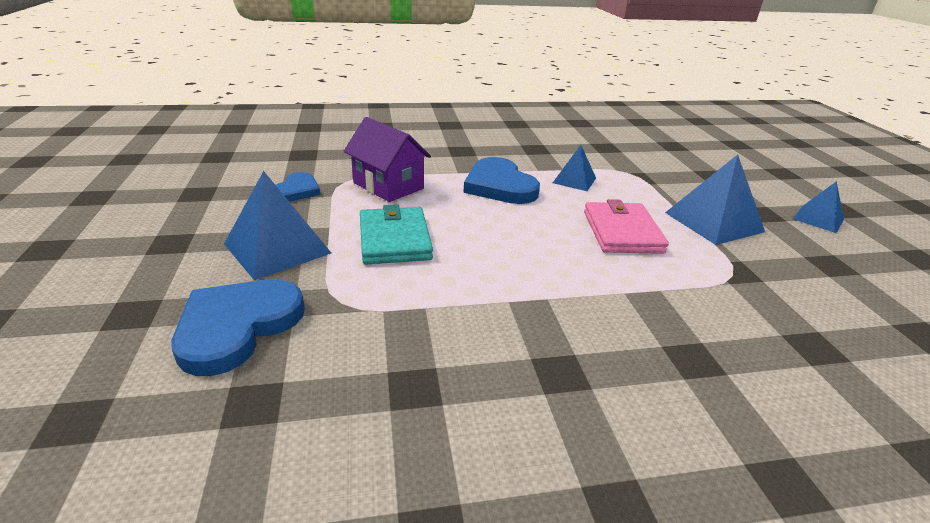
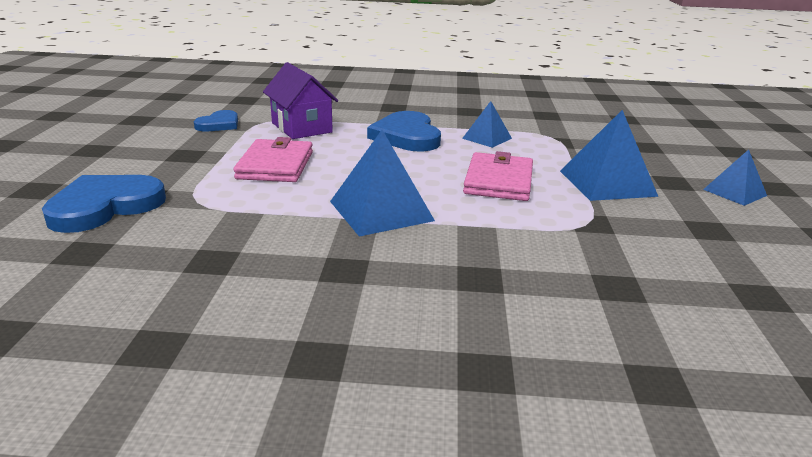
camera: 15 degrees right, 5 degrees down
blue pyramid [224,171,331,280] -> blue pyramid moved to [330,130,435,237]
turquoise wallet [360,204,433,264] -> pink wallet [233,137,313,182]

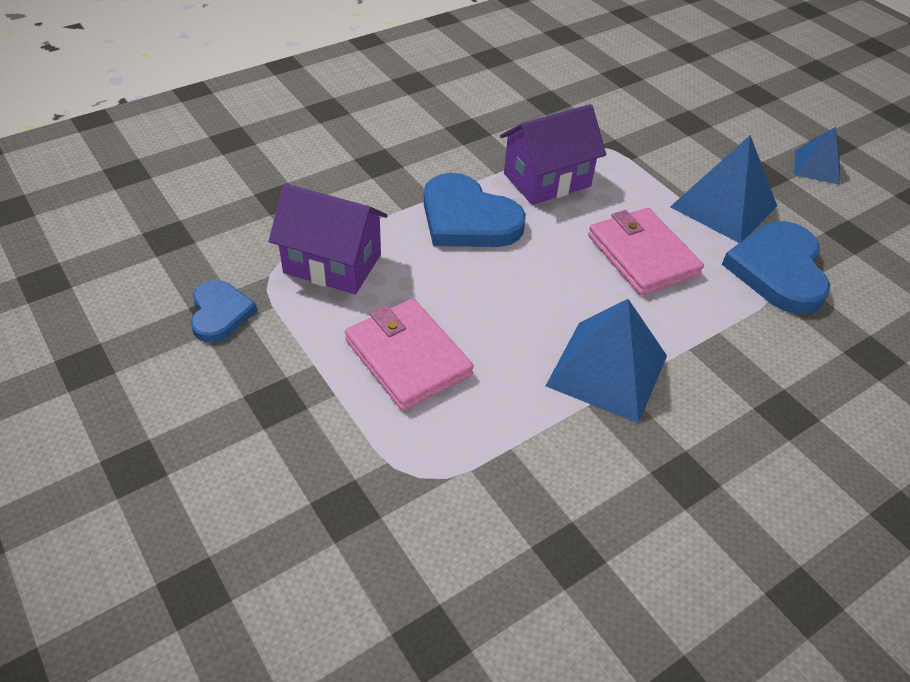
camera: 40 degrees left, 20 degrees up
blue heart [42,175,166,233] -> blue heart moved to [722,221,830,314]
blue pyramid [462,101,512,148] -> purple house [500,104,606,205]

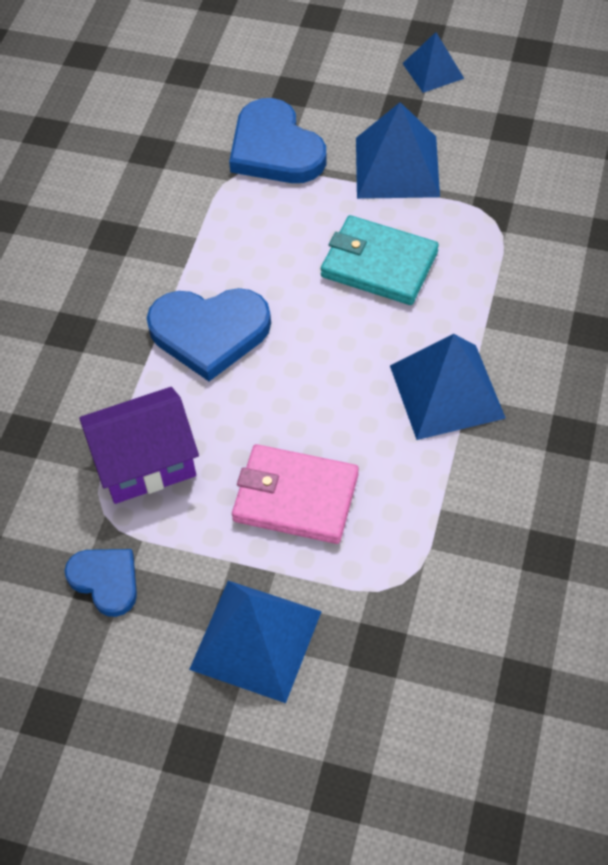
camera: 35 degrees left, 10 degrees up
purple house [500,104,606,205] -> none
pink wallet [588,208,704,296] -> turquoise wallet [321,215,439,305]
blue heart [722,221,830,314] -> blue heart moved to [229,98,326,183]
none -> blue pyramid [189,581,322,703]

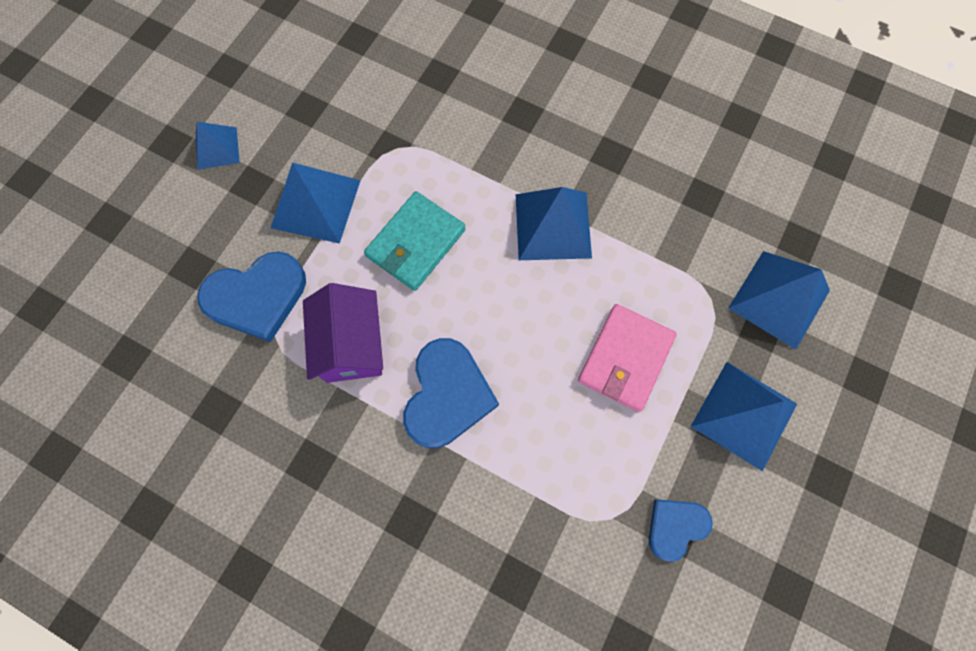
camera: 80 degrees left, 15 degrees up
purple house [79,387,199,504] -> purple house moved to [303,283,383,383]
none -> blue pyramid [728,251,830,350]

